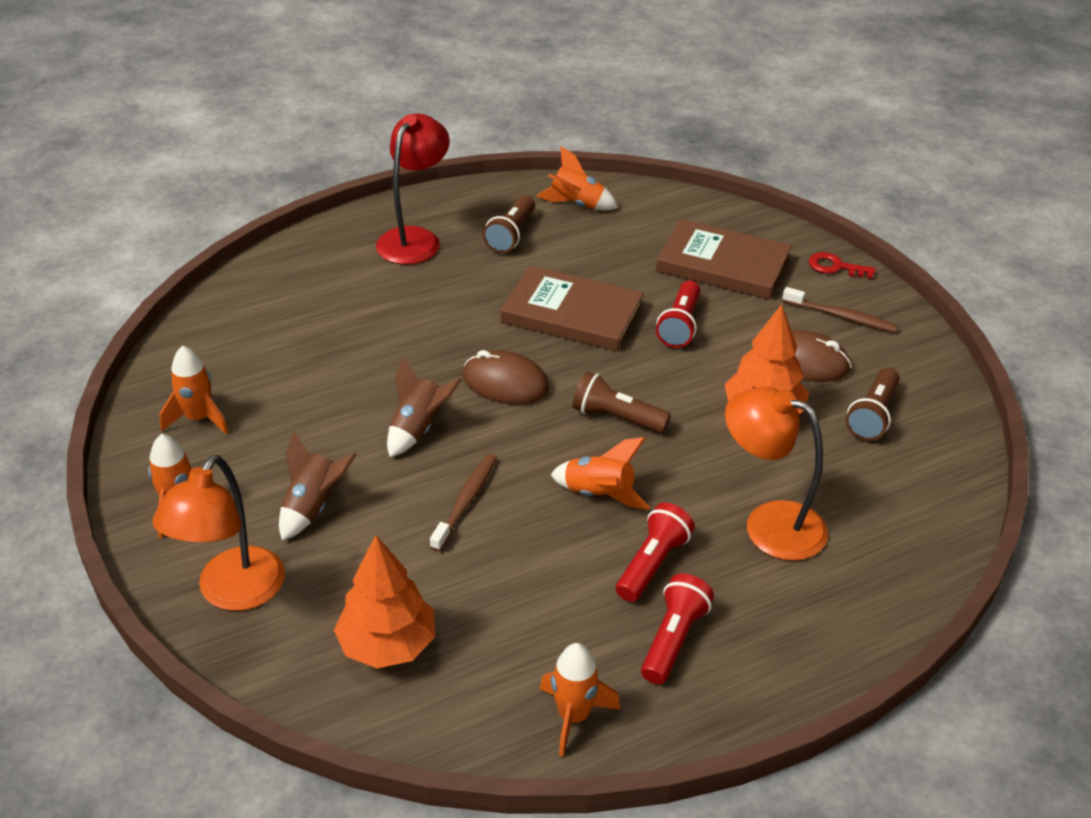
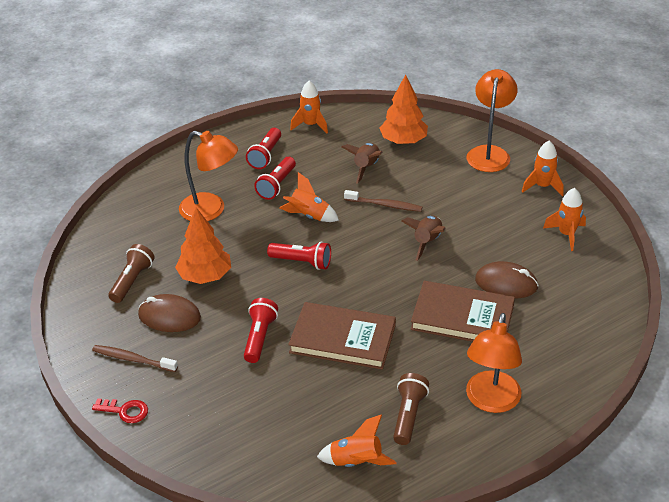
camera: 175 degrees right, 0 degrees up
brown rocket [279,431,356,541] -> brown rocket moved to [342,143,383,184]
red lamp [376,113,450,265] -> orange lamp [466,313,522,413]
brown toothbrush [430,454,497,551] -> brown toothbrush turned 90 degrees counterclockwise [344,190,422,212]
brown mouse [463,350,549,405] -> brown mouse moved to [475,261,539,298]
brown flashlight [572,371,671,433] -> red flashlight [267,241,331,270]
brown book [656,219,792,300] -> brown book moved to [410,281,515,342]

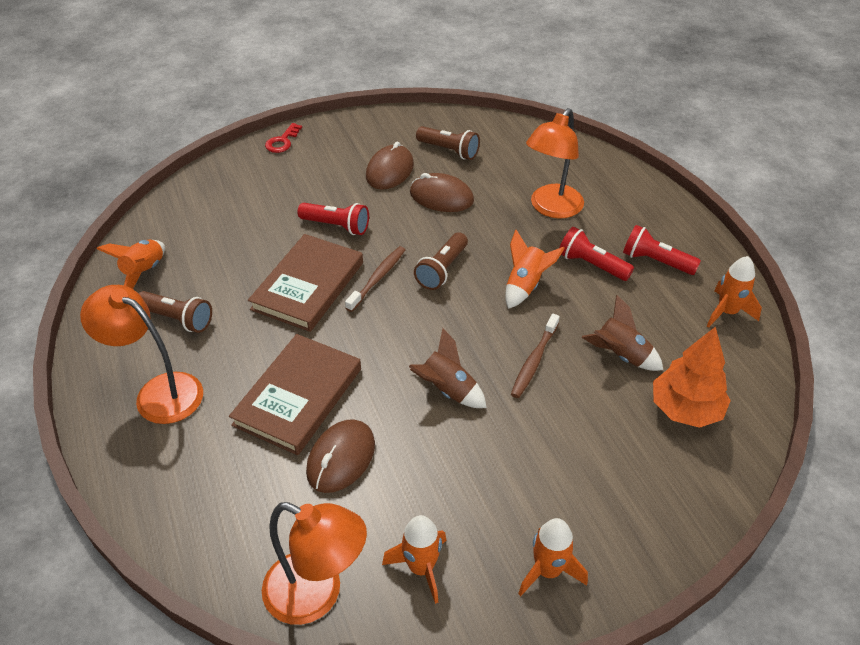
camera: 100 degrees right, 5 degrees up
brown toothbrush [92,345,178,372] -> brown toothbrush moved to [345,246,406,312]
orange tree [175,207,231,284] -> brown mouse [410,173,474,212]
red flashlight [267,241,331,270] -> brown flashlight [414,232,468,290]
orange lamp [467,69,517,172] -> orange lamp moved to [262,502,367,625]

